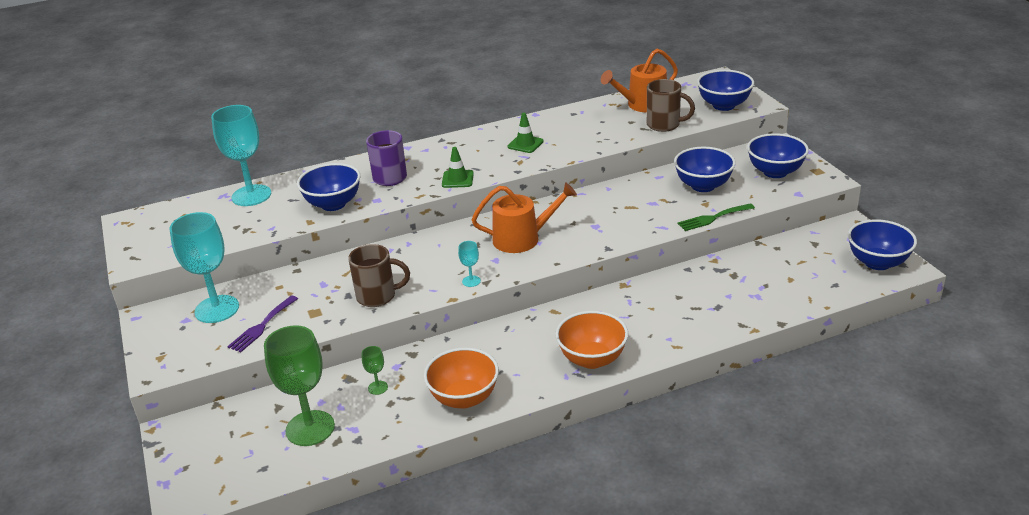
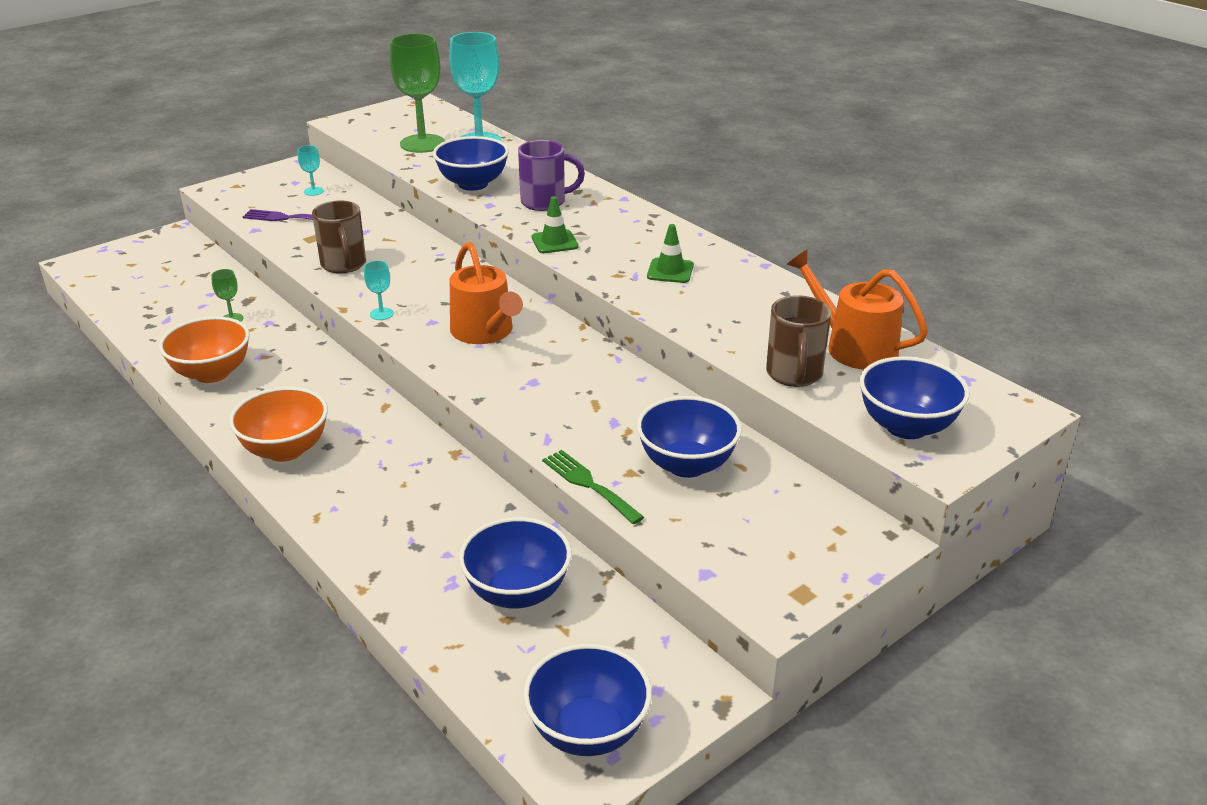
camera: 70 degrees right, 0 degrees up
turquoise goblet [169,212,239,323] -> turquoise goblet [298,145,324,196], size x0.43
green goblet [264,325,335,446] -> green goblet moved to [390,33,445,153]
blue bowl [747,133,809,178] -> blue bowl moved to [459,517,572,608]

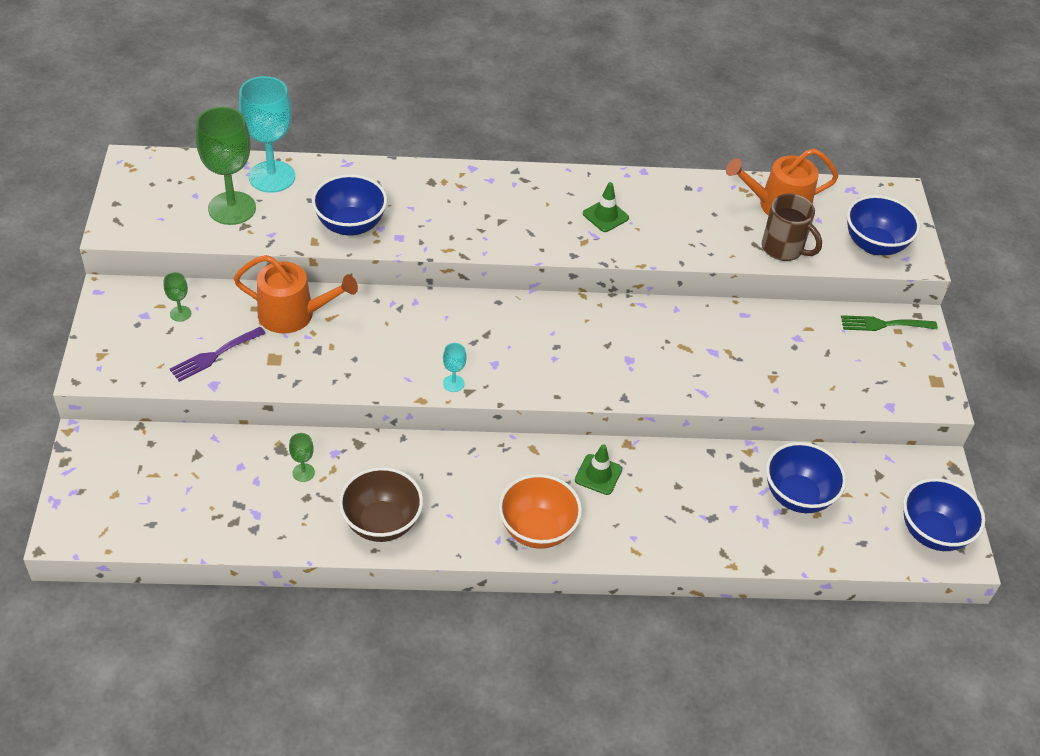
camera: 55 degrees left, 15 degrees up
orange bowl [159,317,250,383] -> brown bowl [339,467,423,542]
turquoise goblet [298,145,324,196] -> green goblet [164,272,191,322]
brown mug [312,200,366,274] -> none
orange watering can [450,242,523,344] -> orange watering can moved to [233,255,358,334]
purple mug [518,140,585,211] -> none
green traffic cone [532,196,579,253] -> green traffic cone moved to [575,444,622,495]
green fork [542,450,644,524] -> green fork moved to [841,315,938,331]
blue bowl [637,396,742,478] -> none

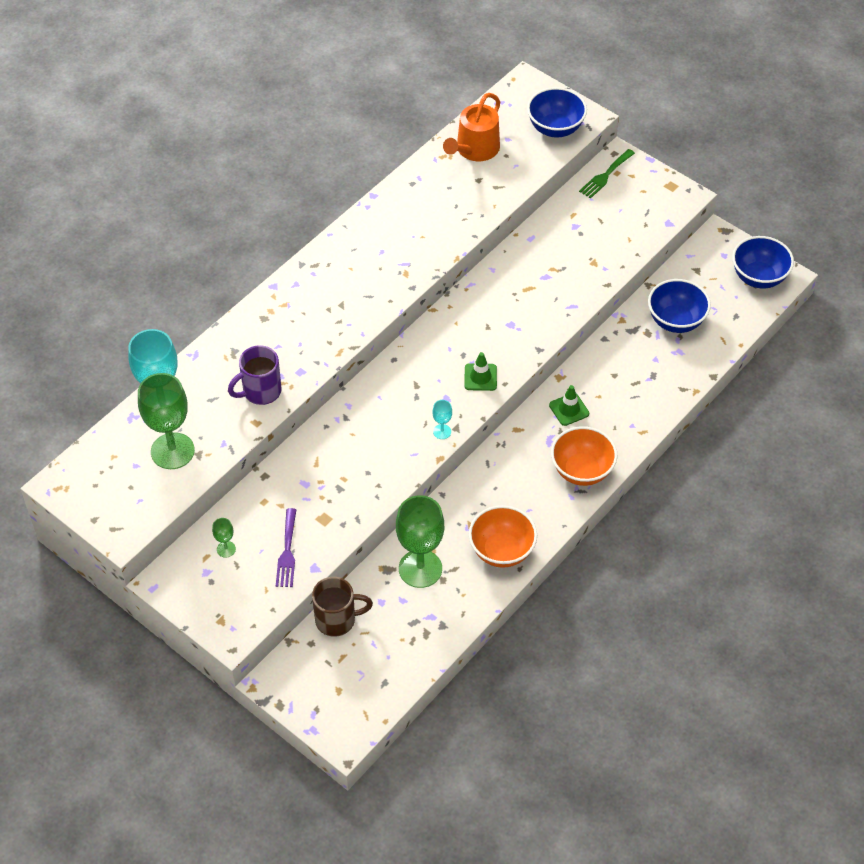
camera: 45 degrees left, 5 degrees up
orange watering can [233,255,358,334] -> none
green goblet [289,433,315,482] -> green goblet [396,495,444,588], size x2.33
blue bowl [312,174,387,236] -> purple mug [228,345,282,405]
brown bowl [339,467,423,542] -> orange bowl [469,505,537,568]
green traffic cone [583,182,629,232] -> green traffic cone moved to [464,352,497,391]
brown mug [762,194,822,261] -> brown mug moved to [312,577,373,637]

